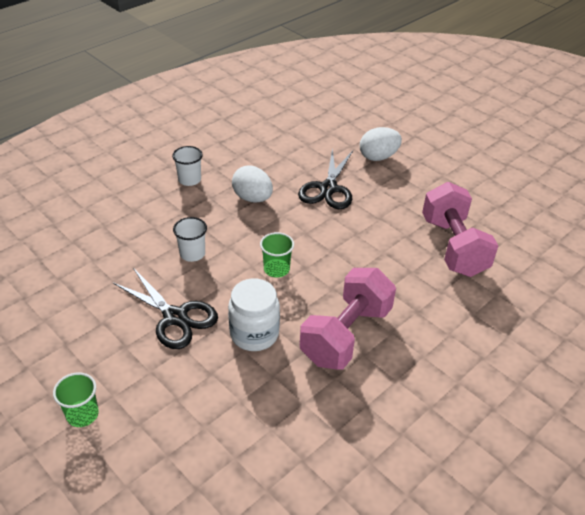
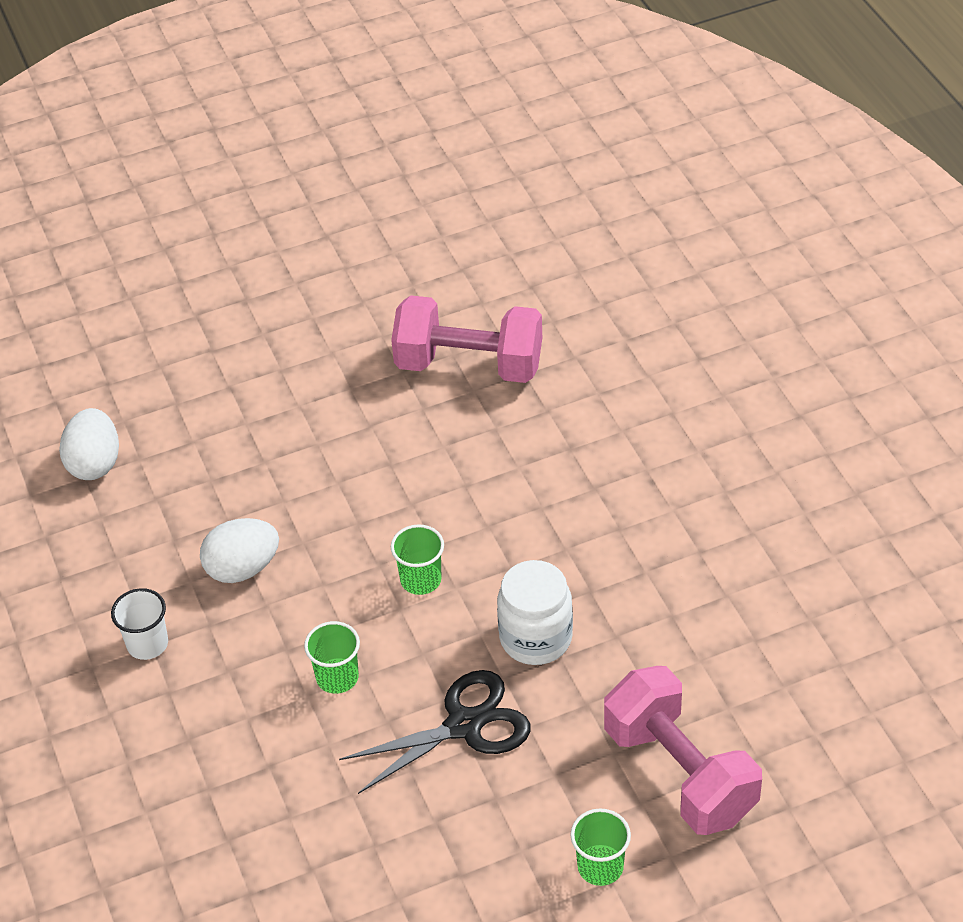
camera: 65 degrees left, 5 degrees up
white cup [173,217,207,262] -> green cup [304,621,360,694]
black scissors [298,148,353,209] -> none
pink dumbbell [300,268,396,370] -> pink dumbbell moved to [604,666,762,835]
white egg [360,127,402,161] -> white egg moved to [59,408,119,480]

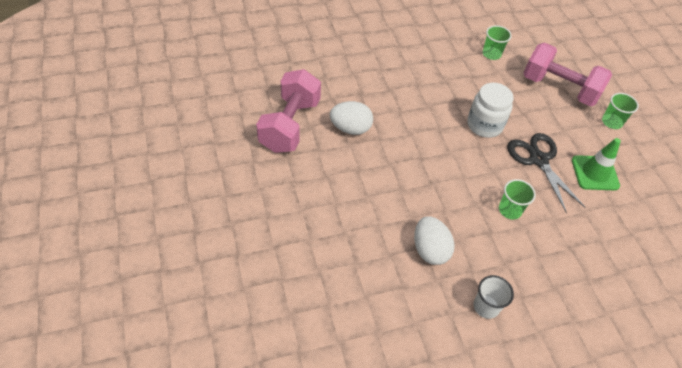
camera: 90 degrees left, 5 degrees up
white egg [59,408,119,480] -> white egg moved to [330,101,373,135]
green cup [391,524,444,595] -> green cup moved to [483,25,512,60]
pink dumbbell [604,666,762,835] -> pink dumbbell turned 60 degrees clockwise [523,43,612,106]
none -> green traffic cone [572,138,621,190]

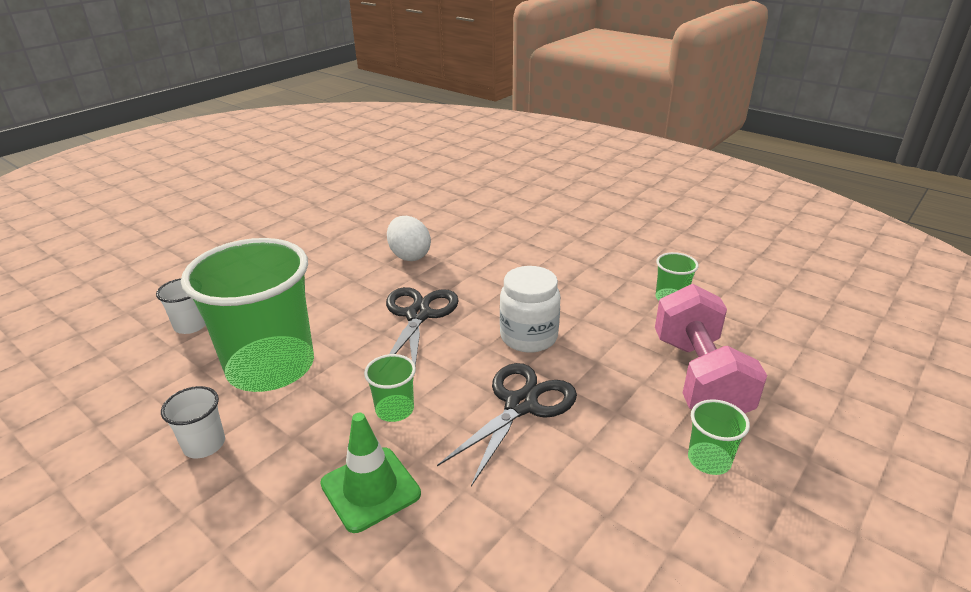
camera: 60 degrees right, 20 degrees down
pink dumbbell [256,69,321,153] -> none
white egg [414,216,455,265] -> green cup [181,238,314,392]
green traffic cone [572,138,621,190] -> green traffic cone moved to [320,413,421,533]
none -> white cup [156,278,206,334]
none -> black scissors [386,287,459,366]

